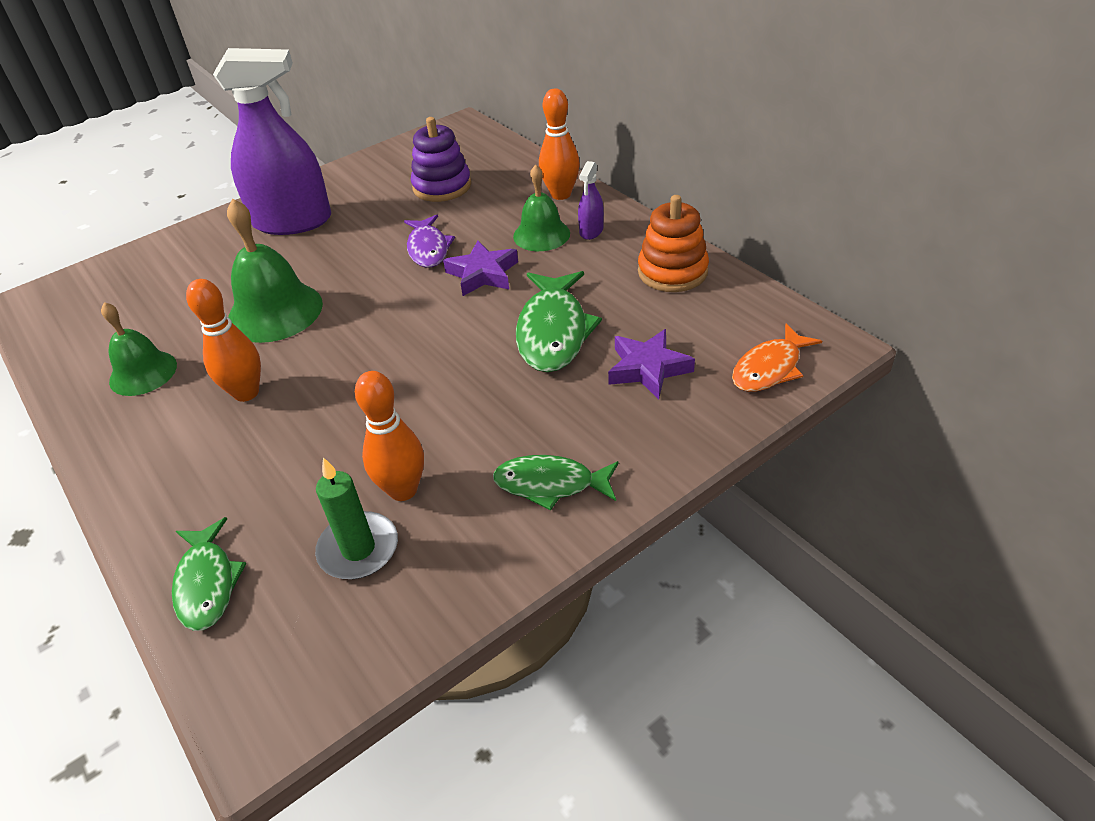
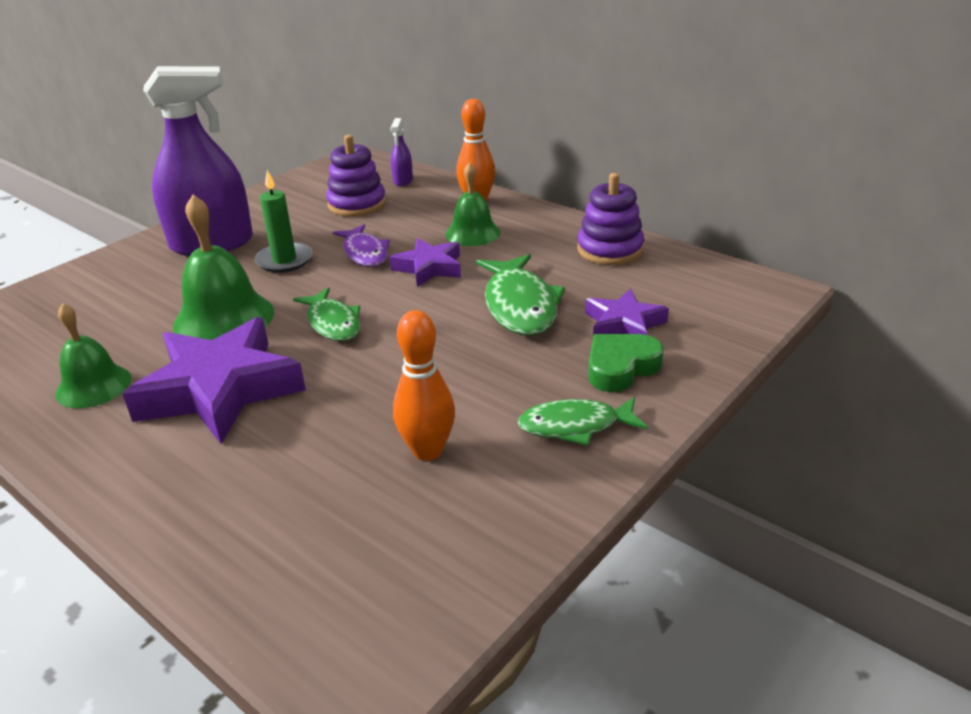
camera: 15 degrees left, 10 degrees down
green fish [172,517,246,631] -> green fish moved to [293,288,360,341]
orange bowling pin [186,279,261,402] -> purple star [123,317,306,444]
green candle [315,457,398,579] -> green candle moved to [254,170,313,273]
purple spray bottle [578,161,604,240] -> purple spray bottle moved to [390,118,413,186]
orange stacking toy [638,195,709,292] -> purple stacking toy [577,173,644,265]
orange fish [732,324,822,392] -> none
none -> green heart [588,334,664,392]

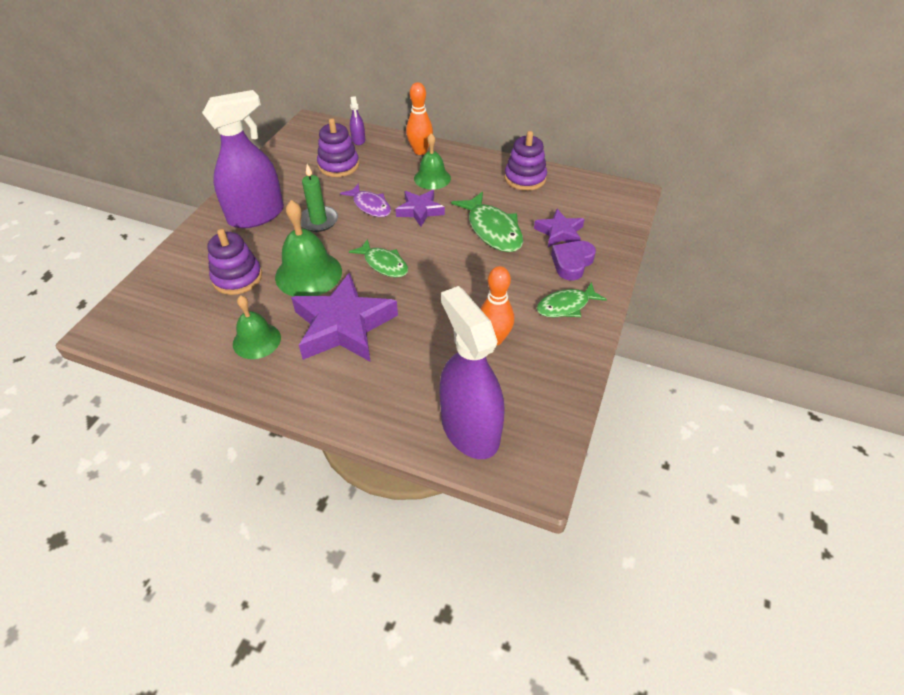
camera: 20 degrees left, 15 degrees up
green heart [588,334,664,392] -> purple heart [551,241,596,281]
none -> purple stacking toy [207,229,262,295]
none -> purple spray bottle [439,286,505,459]

